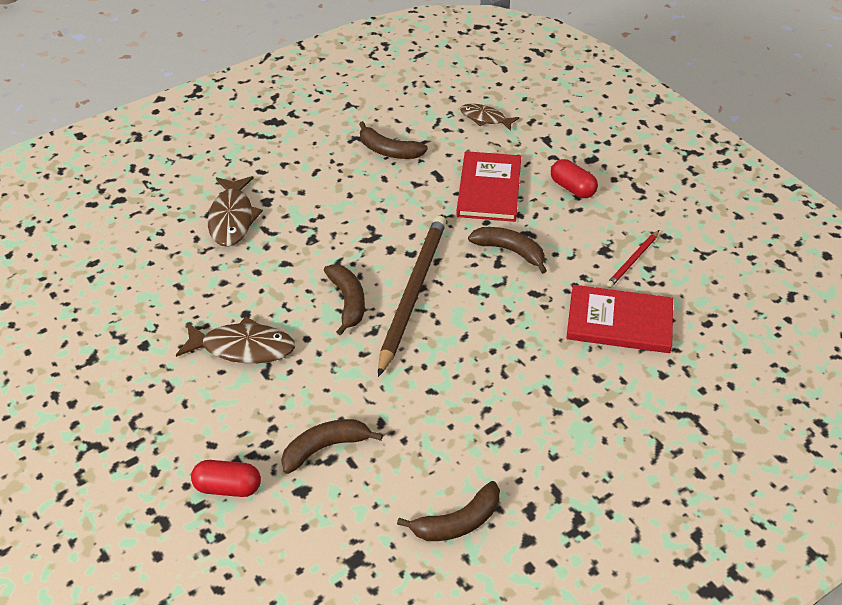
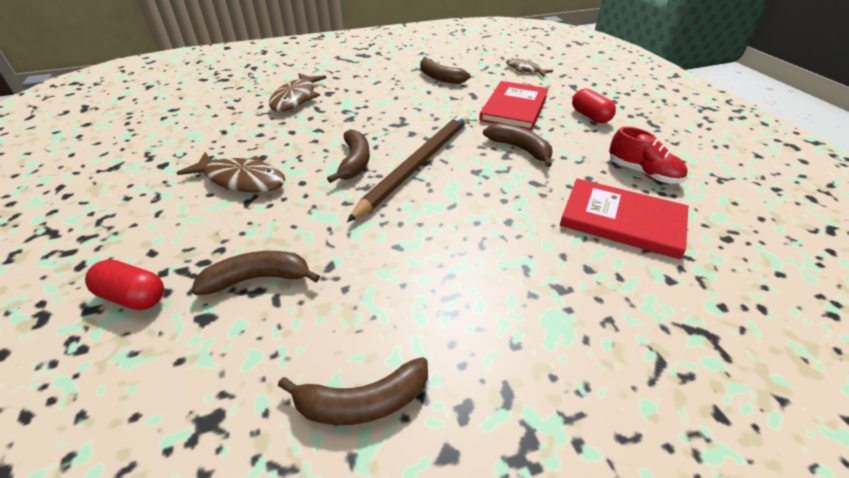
camera: 15 degrees right, 5 degrees down
red pencil [606,230,659,288] -> red shoe [609,127,688,184]

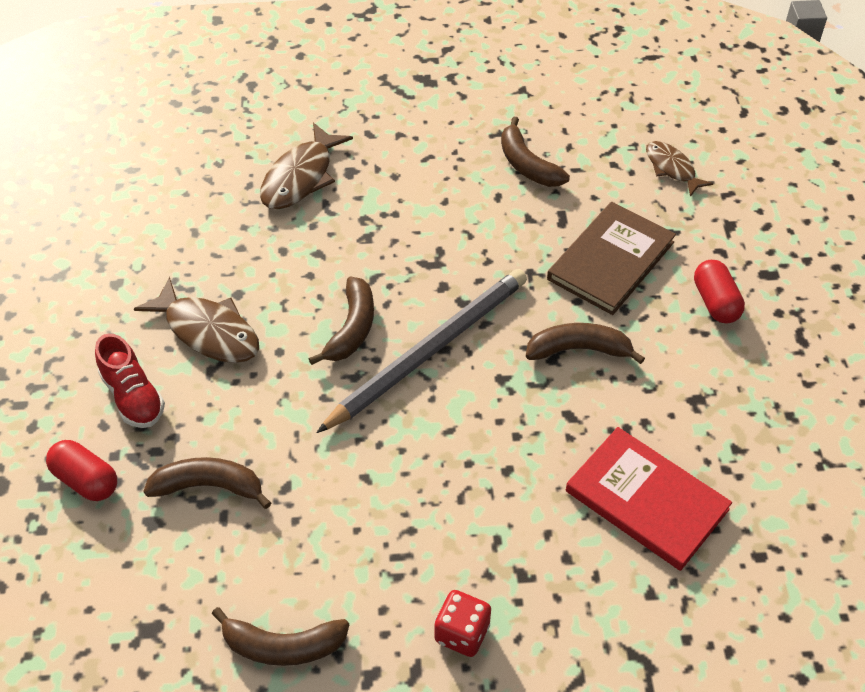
camera: 15 degrees right, 10 degrees up
brown pencil [347,113,468,222] -> grey pencil [316,269,527,433]
red book [479,81,548,131] -> brown book [547,202,676,315]
brown banana [483,123,553,167] -> brown banana turned 60 degrees counterclockwise [526,323,645,364]
red shoe [609,127,688,184] -> red shoe moved to [95,334,165,428]
none -> red dice [435,590,491,657]

